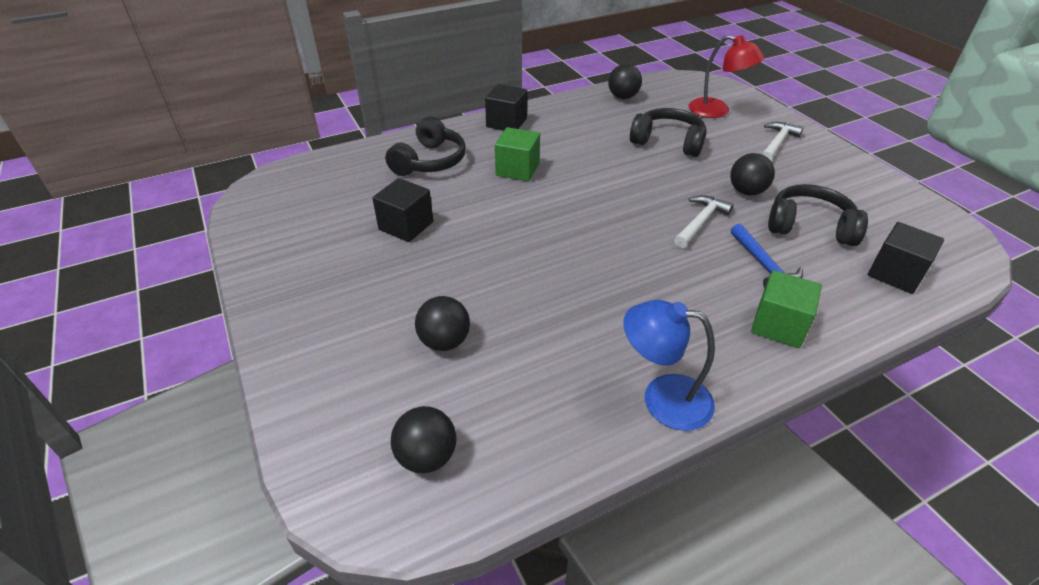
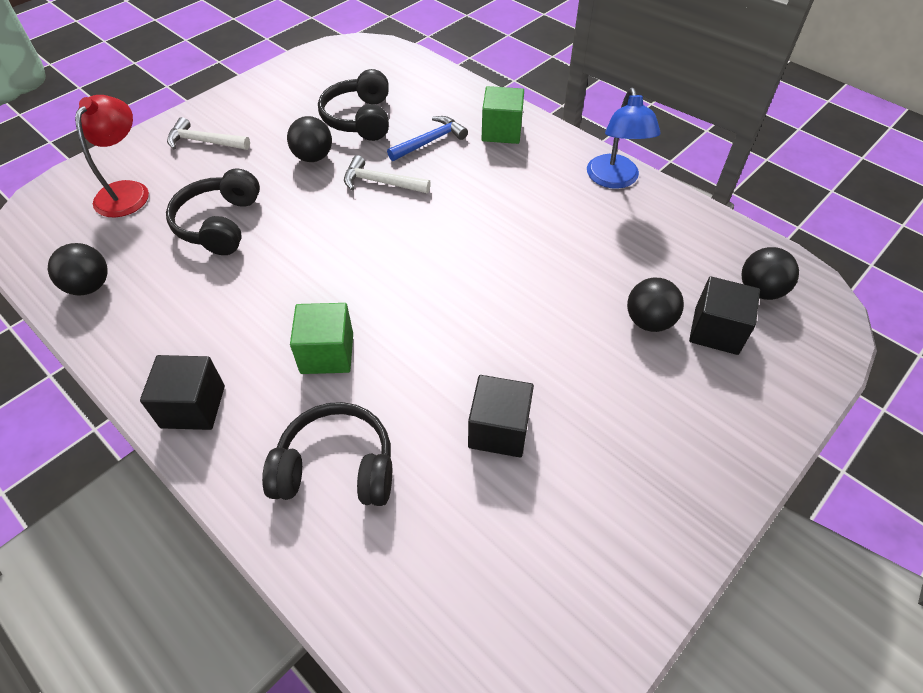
camera: 110 degrees left, 10 degrees up
black cube [868,222,944,294] -> black cube moved to [689,276,760,355]

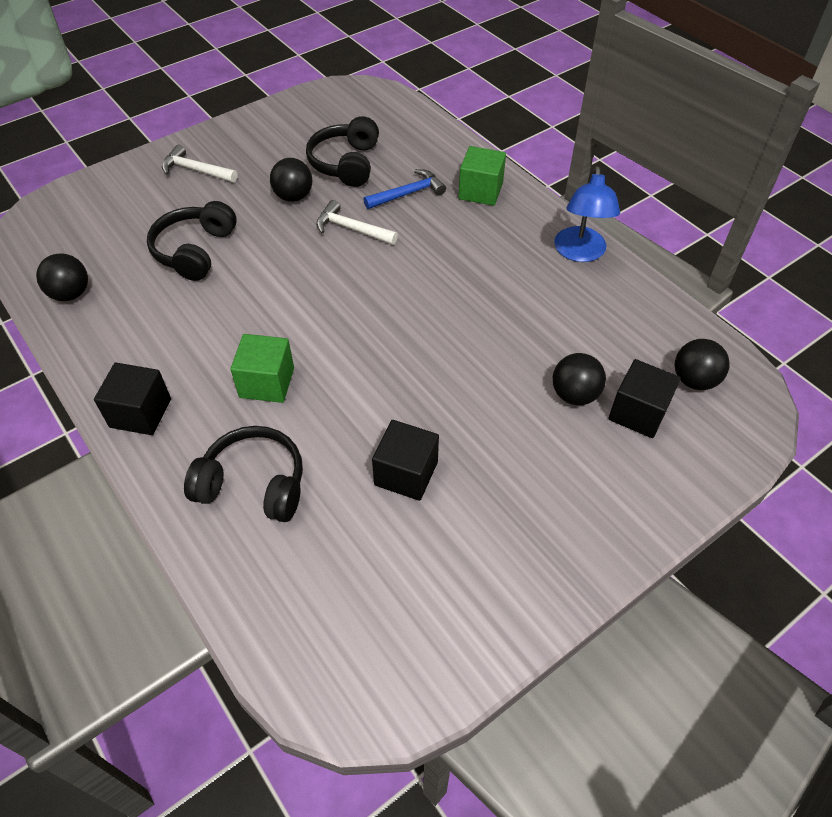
camera: 10 degrees right, 0 degrees up
red lamp [75,95,149,218] -> none

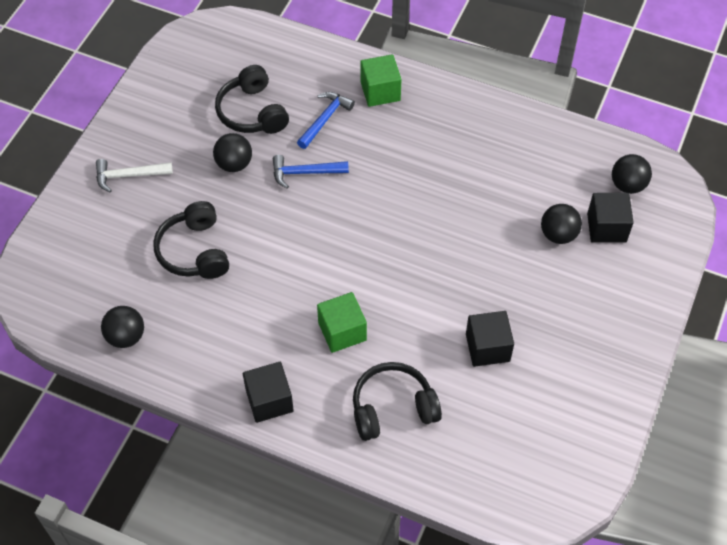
camera: 30 degrees left, 5 degrees up
white hammer [316,200,398,245] -> blue hammer [273,155,349,188]
blue lamp [554,166,620,262] -> none

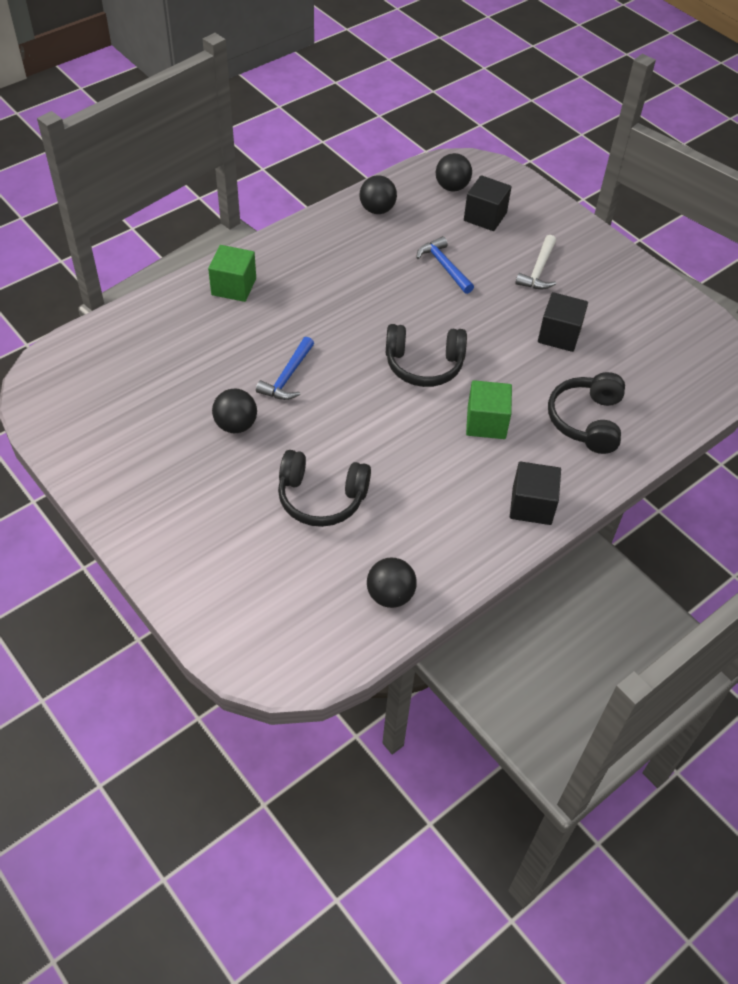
camera: 65 degrees left, 5 degrees down
white hammer [96,159,173,192] -> white hammer moved to [515,235,556,289]
black headphones [215,65,289,134] -> black headphones moved to [386,324,467,387]
blue hammer [297,92,355,149] -> blue hammer moved to [416,236,474,294]
black ball [541,204,582,244] -> black ball moved to [360,175,397,214]

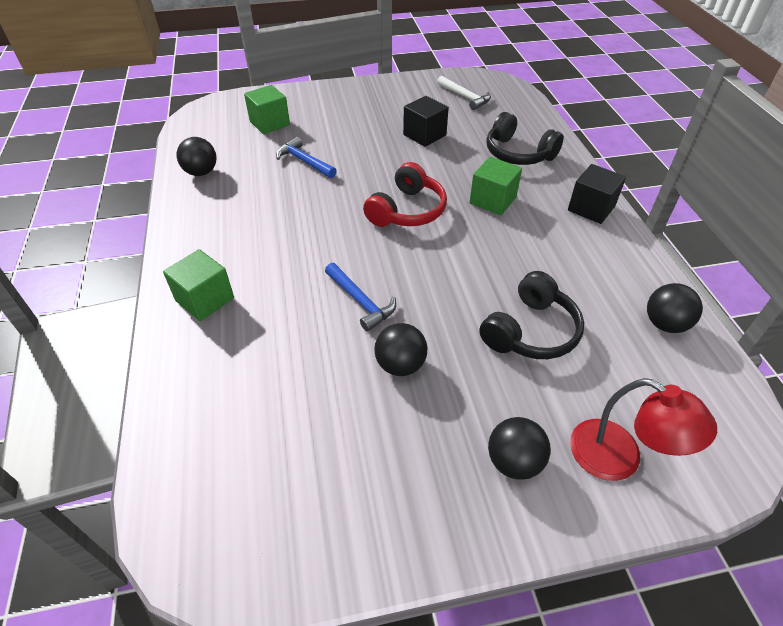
camera: 60 degrees left, 5 degrees down
black headphones [386,324,467,387] -> red headphones [363,162,447,227]
blue hammer [416,236,474,294] -> blue hammer turned 45 degrees clockwise [276,137,337,178]
black ball [436,153,472,191] -> black ball moved to [488,417,551,480]
black cube [464,175,511,231] -> green cube [244,85,290,134]
white hammer [515,235,556,289] -> white hammer moved to [437,76,491,110]
none -> red lamp [570,378,717,481]

